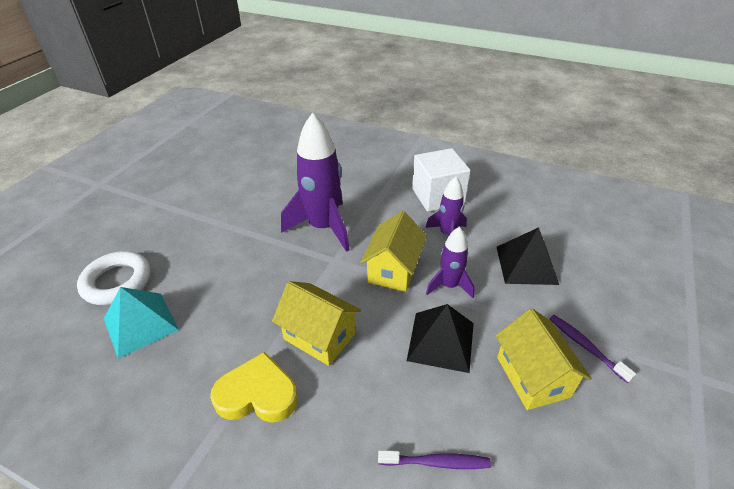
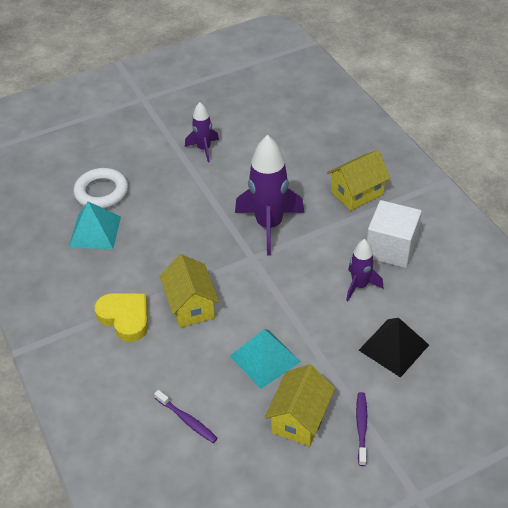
camera: 40 degrees right, 5 degrees up
yellow house [360,211,427,292] -> yellow house moved to [327,150,391,211]
black pyramid [407,304,474,373] -> turquoise pyramid [230,329,301,389]
purple rocket [426,227,475,298] -> purple rocket moved to [185,102,219,162]

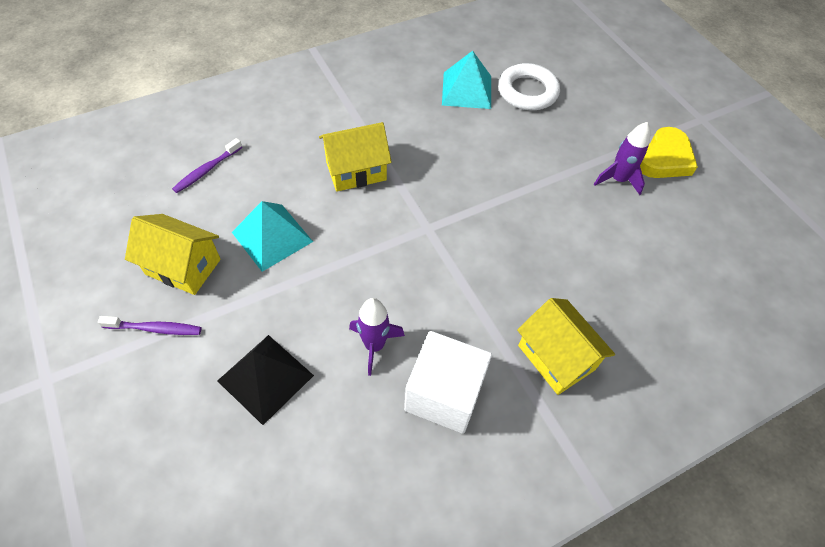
camera: 85 degrees right, 10 degrees up
yellow heart [94,293,148,342] -> yellow heart moved to [640,127,698,178]
purple rocket [235,135,305,256] -> none

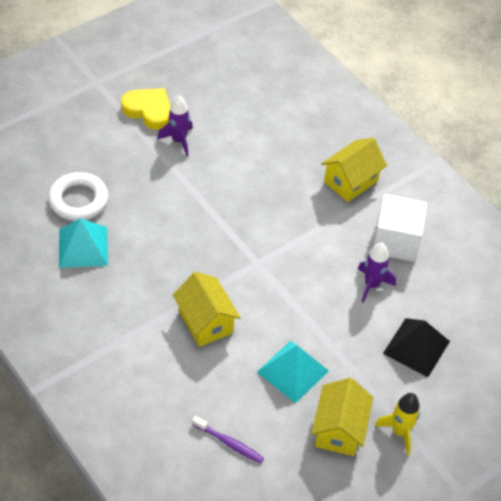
camera: 100 degrees left, 5 degrees down
purple toothbrush [98,316,202,335] -> yellow rocket [375,393,420,455]

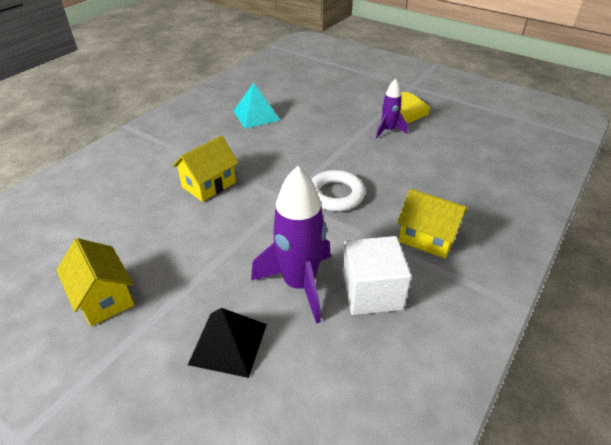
camera: 75 degrees right, 10 degrees down
white ring [48,172,108,221] -> white ring moved to [311,170,365,212]
purple toothbrush [192,416,264,464] -> none
turquoise pyramid [257,341,328,403] -> none
yellow house [311,378,373,456] -> yellow house turned 60 degrees clockwise [56,238,134,326]
purple rocket [358,243,396,302] -> purple rocket [251,166,331,324], size x1.82
yellow rocket [375,393,420,455] -> none

